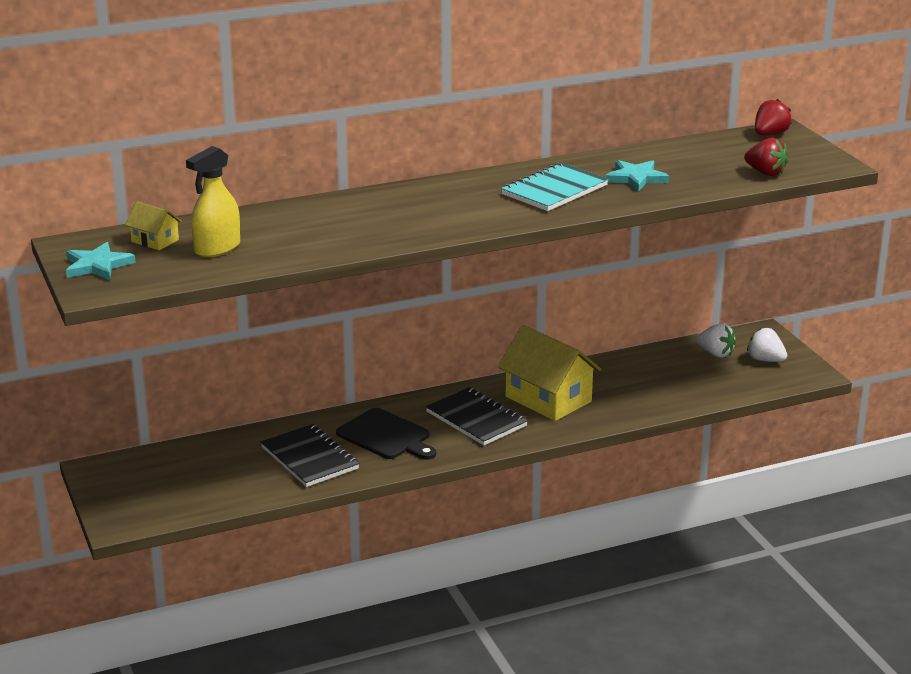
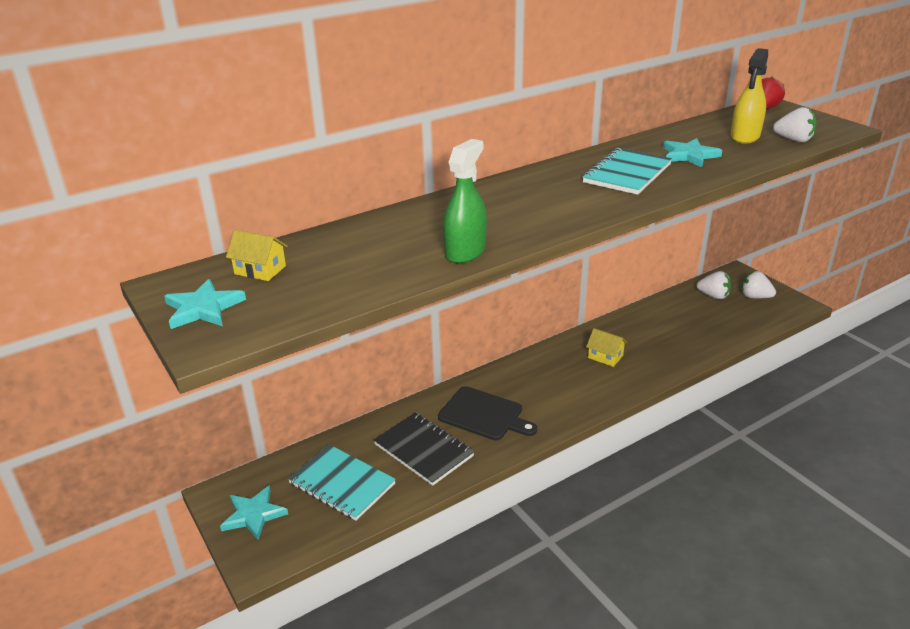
camera: 10 degrees left, 5 degrees up
yellow spray bottle [186,146,240,257] -> yellow spray bottle moved to [731,48,768,144]
black notebook [426,387,528,445] -> none
yellow house [498,325,601,421] -> yellow house [586,328,627,367], size x0.48
red strawberry [744,138,788,176] -> white strawberry [773,107,817,142]
none -> turquoise star [220,485,288,540]
none -> turquoise notebook [288,444,396,521]
none -> green spray bottle [443,139,487,263]

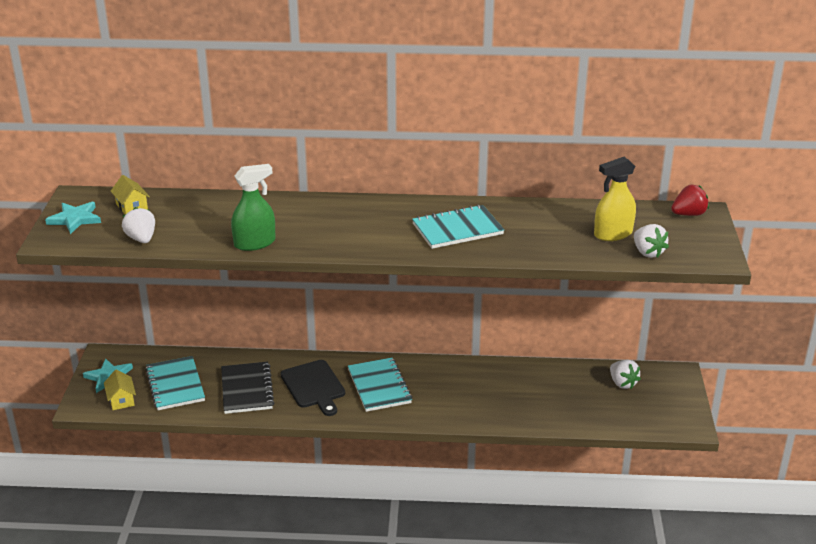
camera: 35 degrees right, 0 degrees up
yellow house [586,328,627,367] -> yellow house moved to [104,369,136,410]
turquoise star [663,138,722,167] -> none
white strawberry [742,271,776,298] -> white strawberry moved to [122,207,155,243]
none -> turquoise notebook [348,358,412,412]

